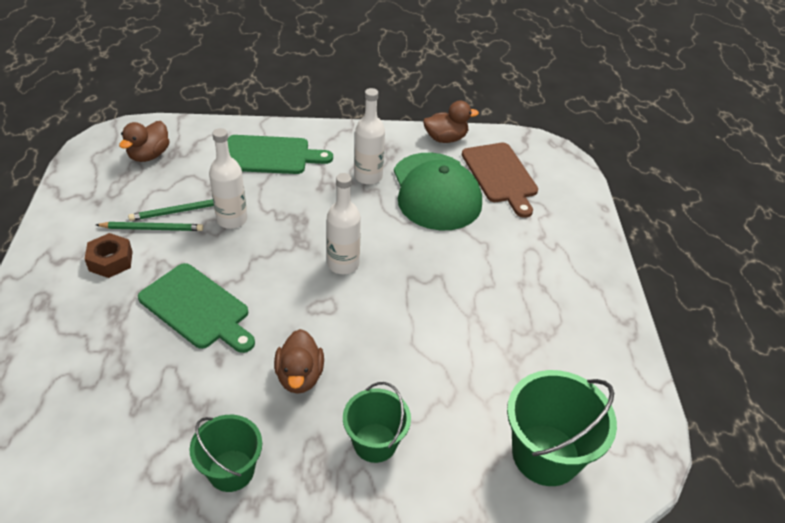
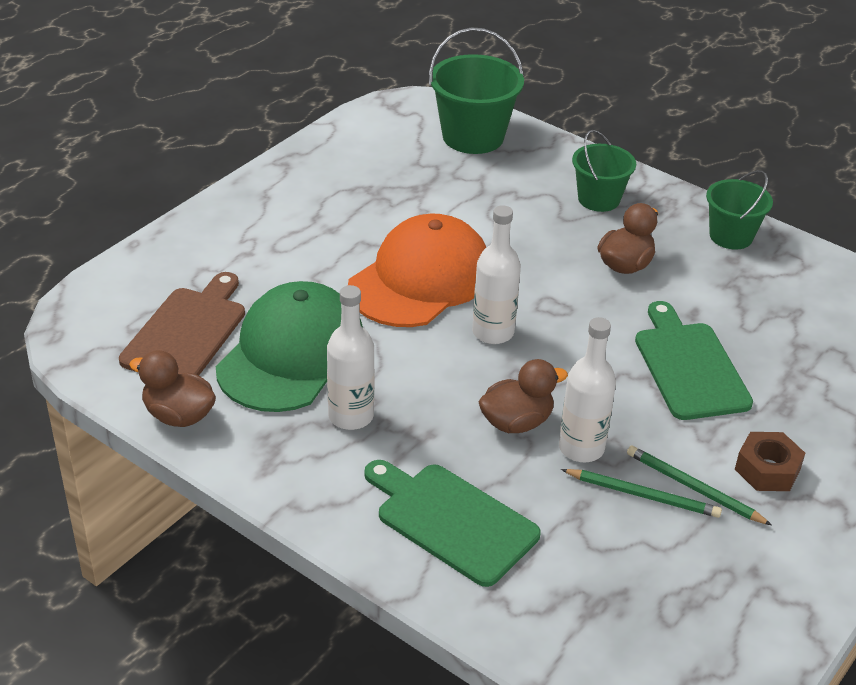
camera: 140 degrees left, 5 degrees down
brown duck [119,121,169,162] -> brown duck moved to [478,359,568,433]
none -> orange cap [348,214,486,327]

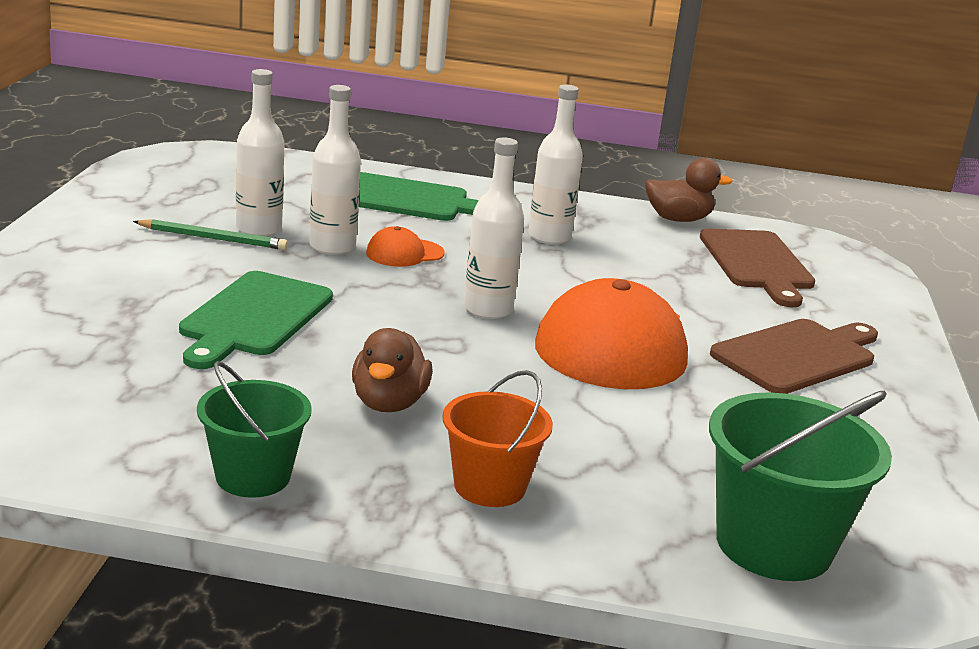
camera: 150 degrees right, 15 degrees down
green cap [216,281,363,412] -> none
brown duck [478,359,568,433] -> orange cap [366,226,444,267]
green pencil [561,469,722,518] -> white bottle [236,69,285,237]
green bucket [572,130,636,212] -> orange bucket [442,370,553,507]
green cutting board [635,301,753,420] -> green cutting board turned 60 degrees clockwise [179,271,333,369]
brown nut [735,432,805,491] -> none
none -> brown cutting board [710,319,878,394]

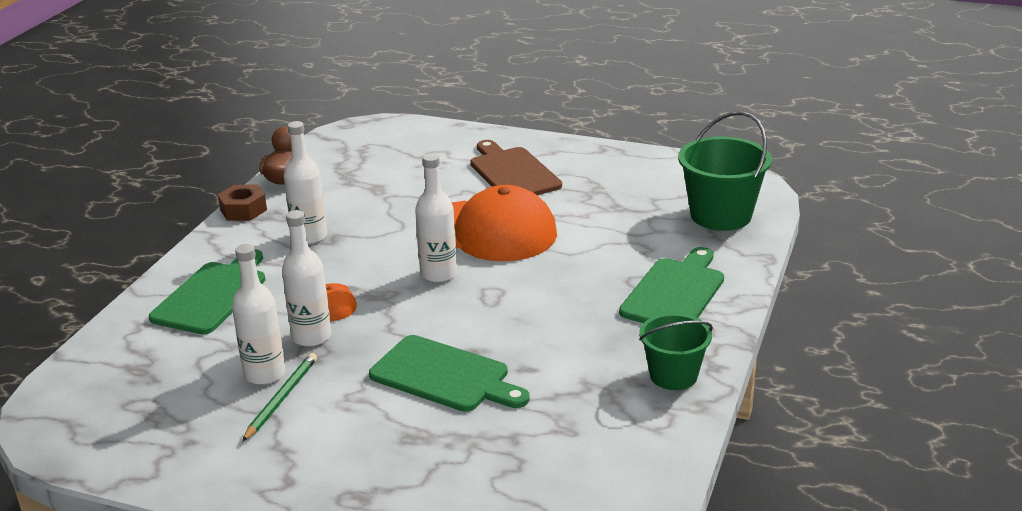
camera: 75 degrees left, 5 degrees up
brown duck [352,328,433,412] -> none
orange bucket [442,370,553,507] -> green cutting board [619,247,724,323]
brown cutting board [700,228,815,307] -> none
none -> brown nut [217,185,267,220]

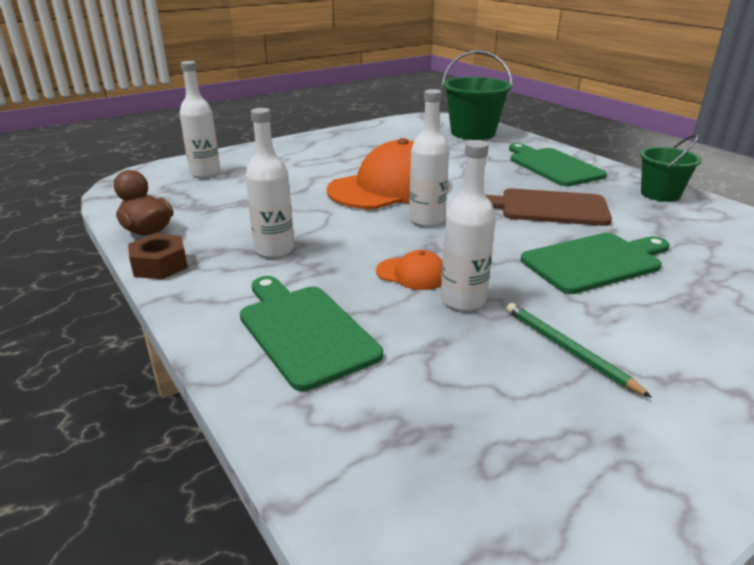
camera: 55 degrees left, 0 degrees up
white bottle [232,244,285,385] -> white bottle moved to [180,61,221,178]
brown cutting board [470,140,562,195] -> brown cutting board moved to [486,188,612,226]

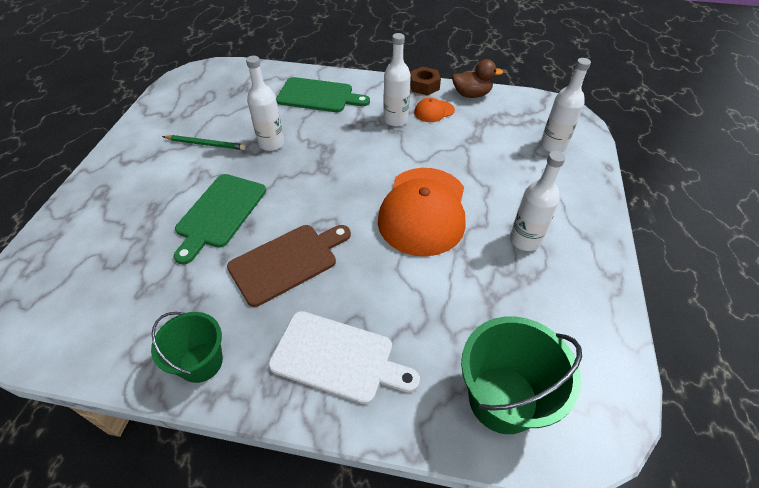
camera: 135 degrees right, 20 degrees up
orange cap [376,250,442,290] -> orange cap moved to [414,98,455,122]
white bottle [409,89,449,227] -> white bottle moved to [510,151,566,251]
green cutting board [509,143,607,186] -> white cutting board [268,311,420,404]

